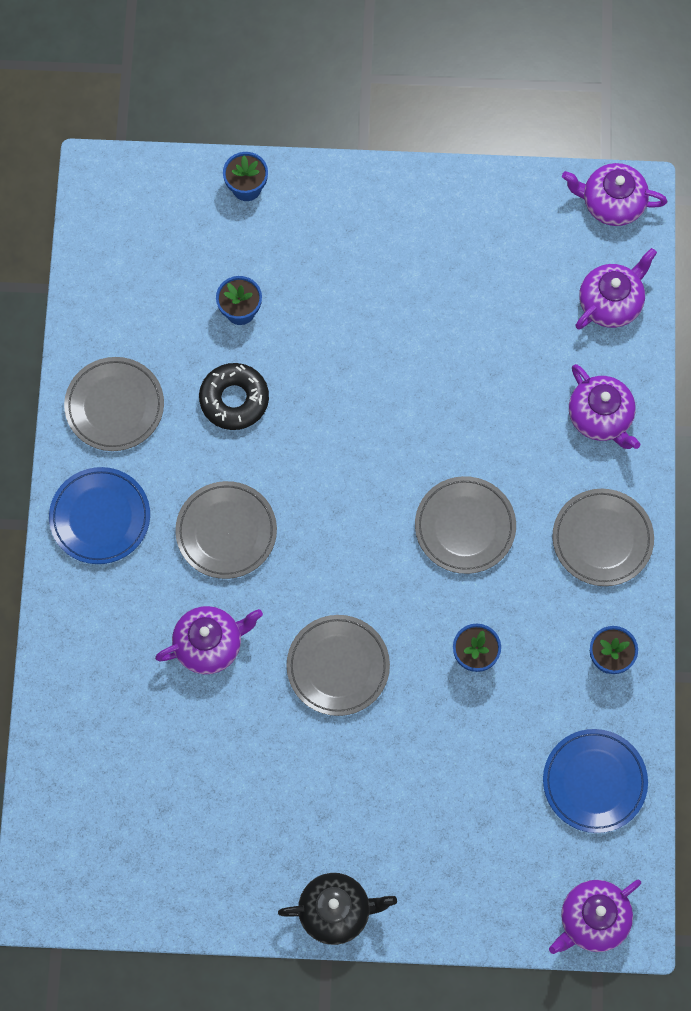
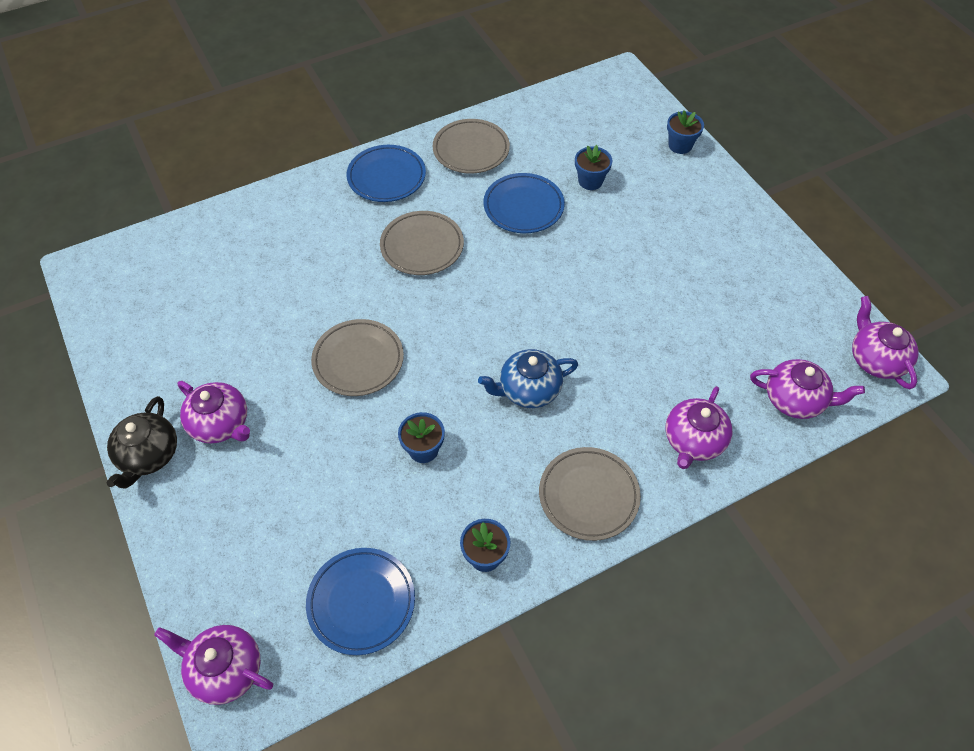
camera: 60 degrees right, 15 degrees down
purple teapot [155,606,263,674] -> purple teapot moved to [177,381,250,444]
black donut [199,363,269,430] -> blue plate [483,173,565,233]
black teapot [278,873,397,945] -> black teapot turned 45 degrees clockwise [107,396,177,488]
grey plate [415,476,516,574] -> blue teapot [478,349,578,408]

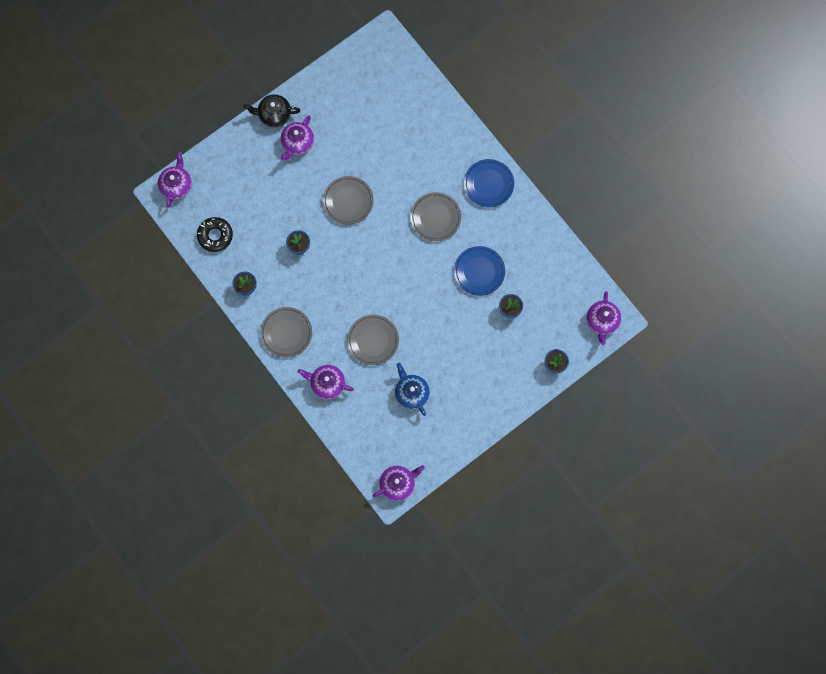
camera: 80 degrees right, 20 degrees up
blue plate [306,548,415,655] -> black donut [197,217,233,252]
grey plate [433,119,510,174] -> grey plate moved to [347,315,399,365]
blue teapot [478,349,578,408] -> blue teapot moved to [395,363,430,416]
purple teapot [750,359,865,419] -> purple teapot moved to [587,291,621,345]

